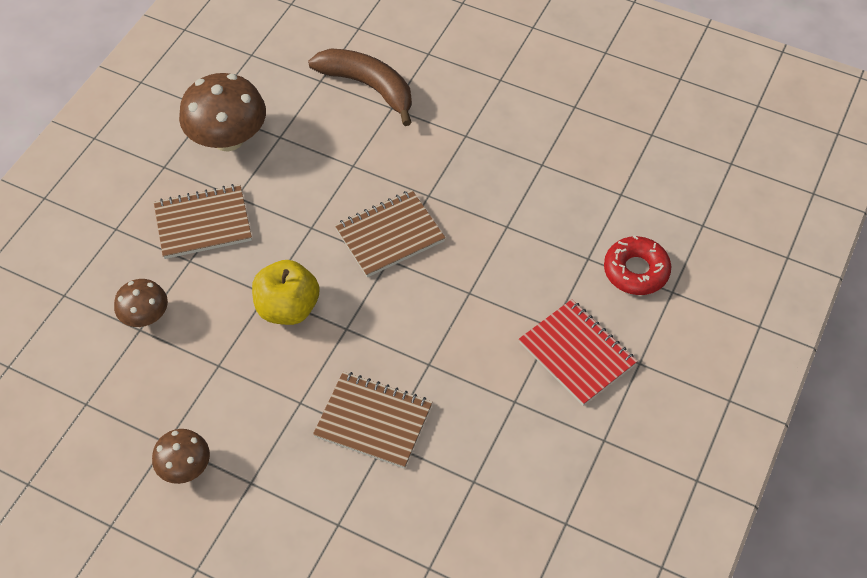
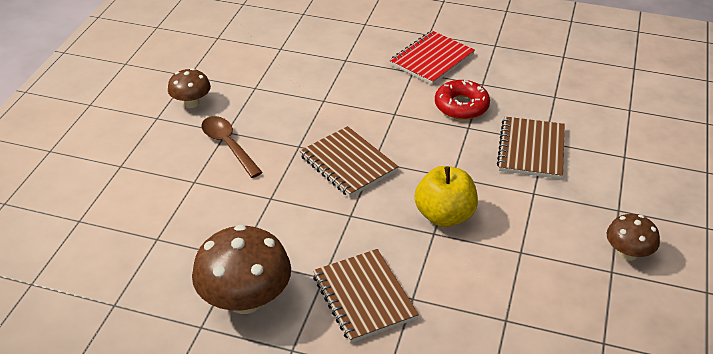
camera: 100 degrees left, 15 degrees down
brown mushroom [114,279,168,327] -> brown mushroom moved to [168,68,211,108]
brown banana [308,49,412,126] -> none
red donut [604,235,671,295] -> red donut moved to [435,80,490,120]
none -> brown spoon [201,116,263,178]

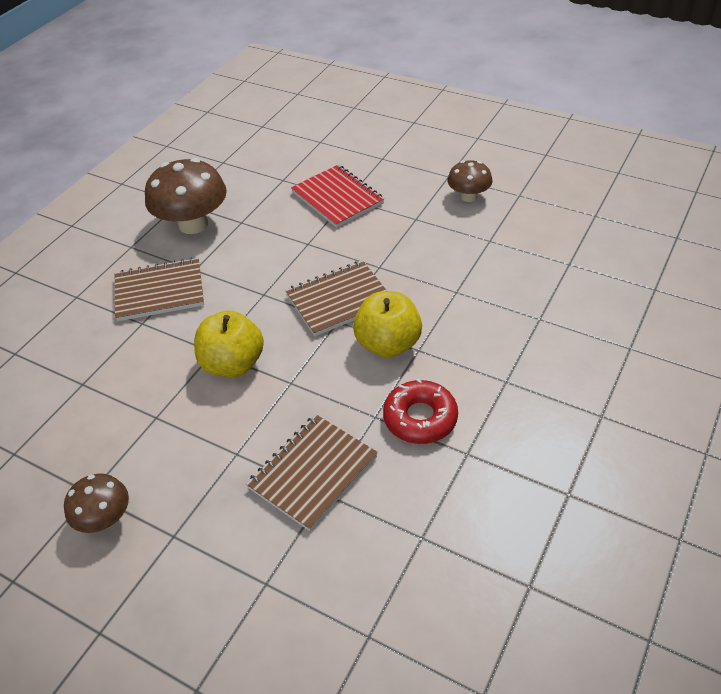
camera: 105 degrees right, 5 degrees up
brown spoon [201,116,263,178] -> none
red notebook [390,31,475,85] -> red notebook moved to [291,165,384,228]
brown notebook [497,117,565,179] -> brown notebook turned 75 degrees counterclockwise [246,414,378,531]
none -> yellow apple [353,291,422,358]

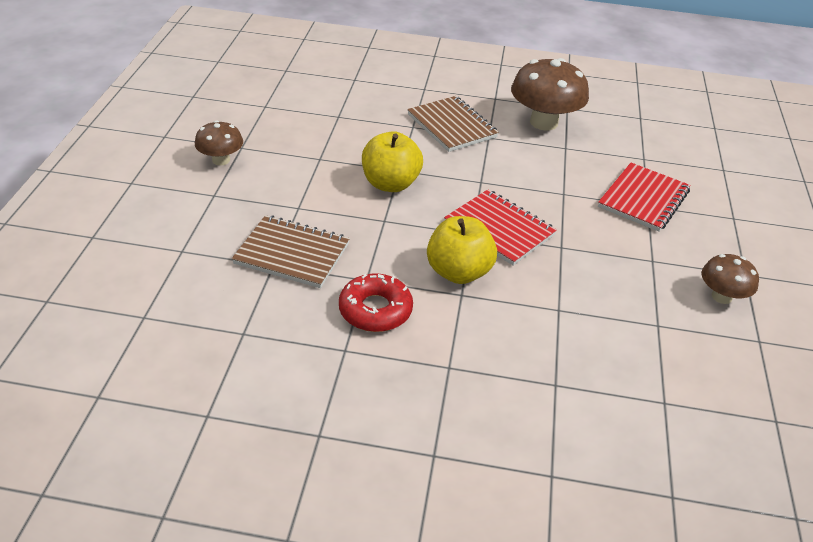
camera: 65 degrees right, 5 degrees down
brown notebook [285,261,387,336] -> red notebook [444,189,557,266]

